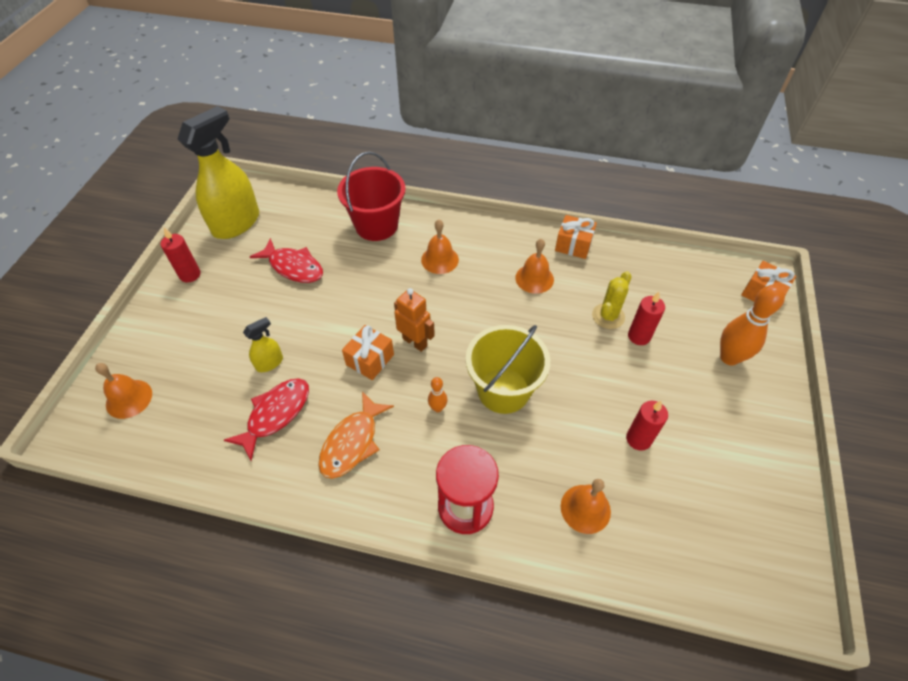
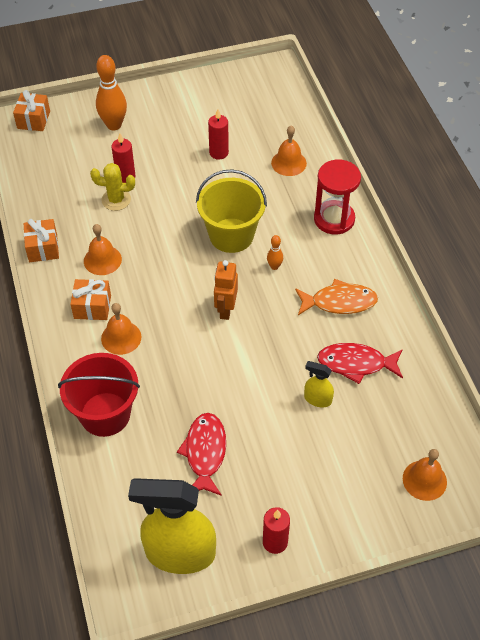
camera: 120 degrees left, 0 degrees up
orange gift [342,325,394,380] -> orange gift moved to [71,279,111,320]

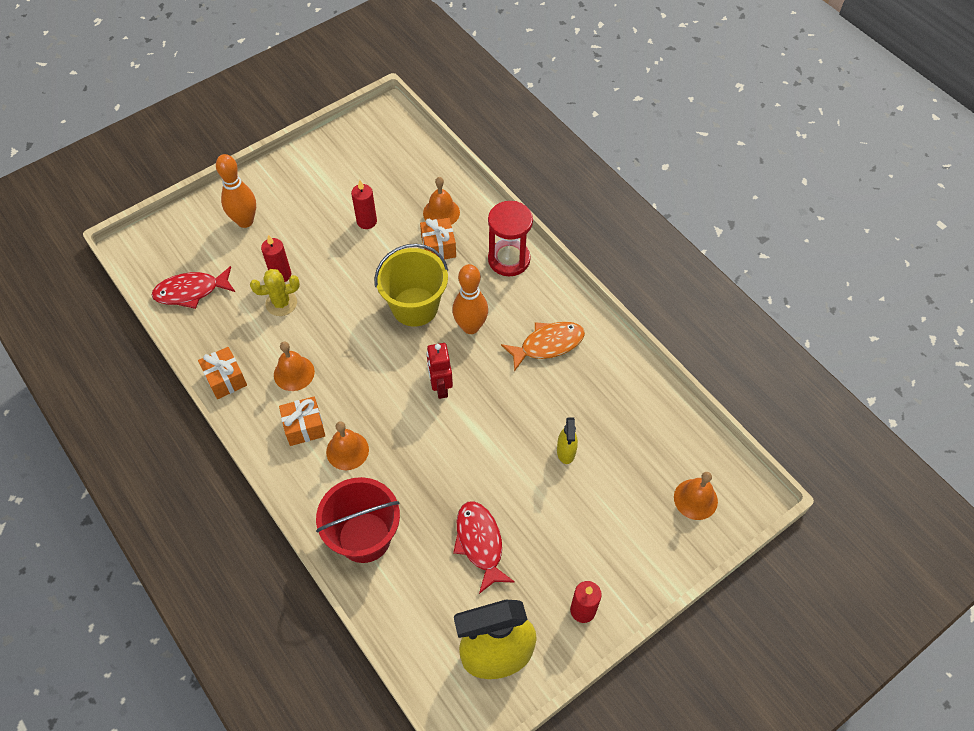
camera: 20 degrees left, 5 degrees up
orange gift [13,90,50,131] -> orange gift moved to [420,218,456,259]
orange robot [214,260,238,320] -> red robot [427,343,453,399]
orange bowling pin [267,235,283,270] -> orange bowling pin [452,264,488,334], size x2.06
yellow spray bottle [304,361,334,407] -> yellow spray bottle turned 90 degrees counterclockwise [557,417,578,464]
red fish [317,343,403,384] -> red fish moved to [151,266,235,309]

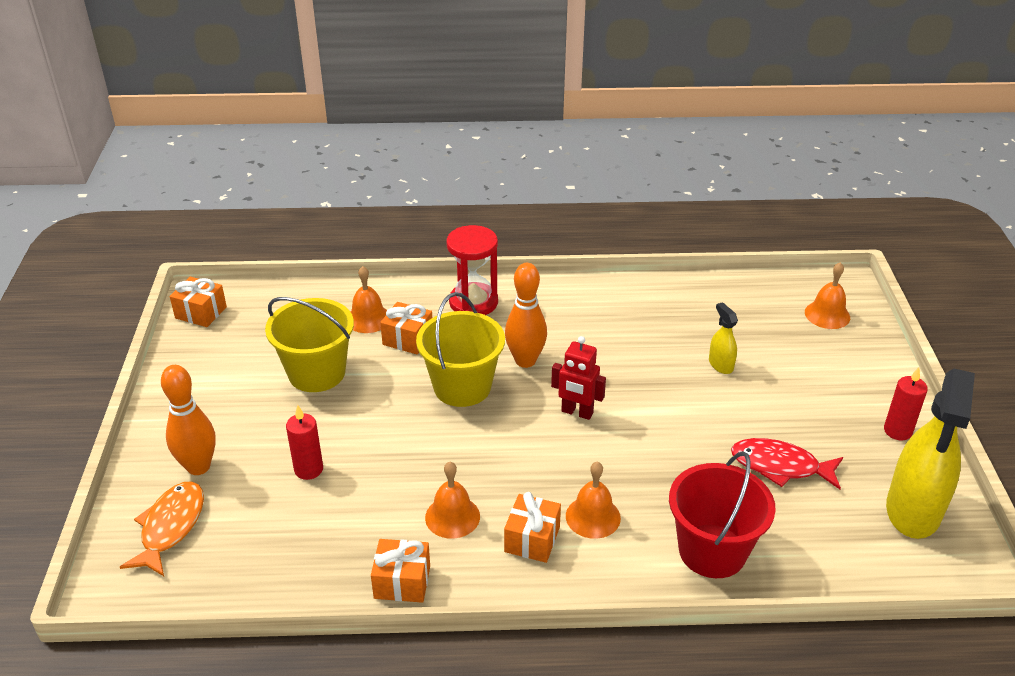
camera: 55 degrees left, 20 degrees down
red fish [151,266,235,309] -> none
yellow cactus [250,269,300,316] -> none
red candle [351,180,377,229] -> yellow bucket [265,297,354,392]
orange fish [501,322,585,372] -> orange fish moved to [120,482,204,576]
yellow spray bottle [557,417,578,464] -> yellow spray bottle turned 150 degrees counterclockwise [709,302,738,374]
none -> orange gift [170,277,227,327]

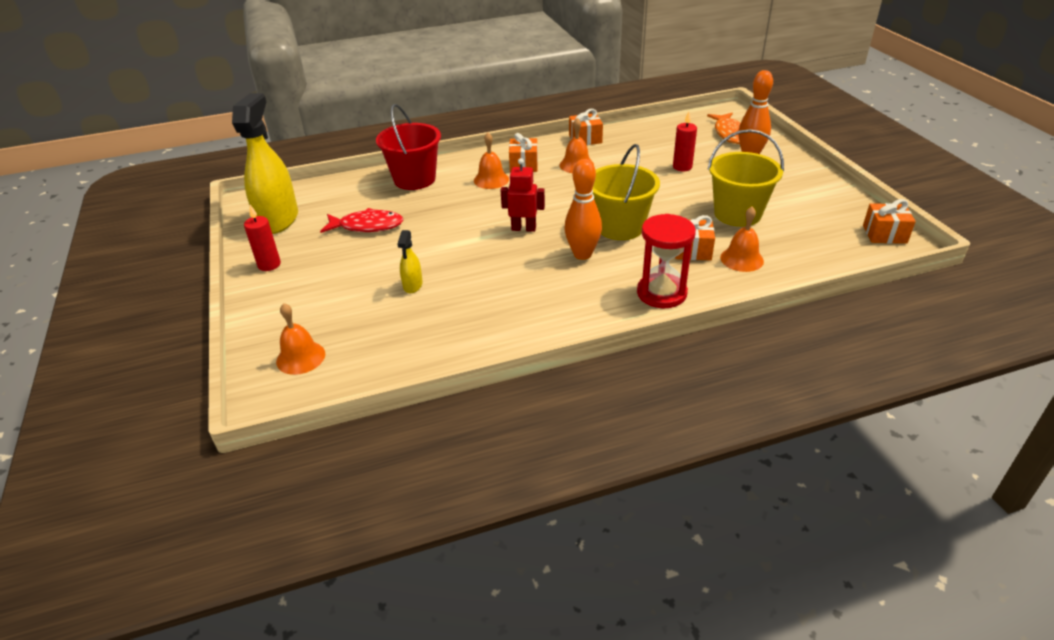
camera: 165 degrees right, 0 degrees up
yellow spray bottle [709,302,738,374] -> yellow spray bottle turned 45 degrees clockwise [397,230,423,293]

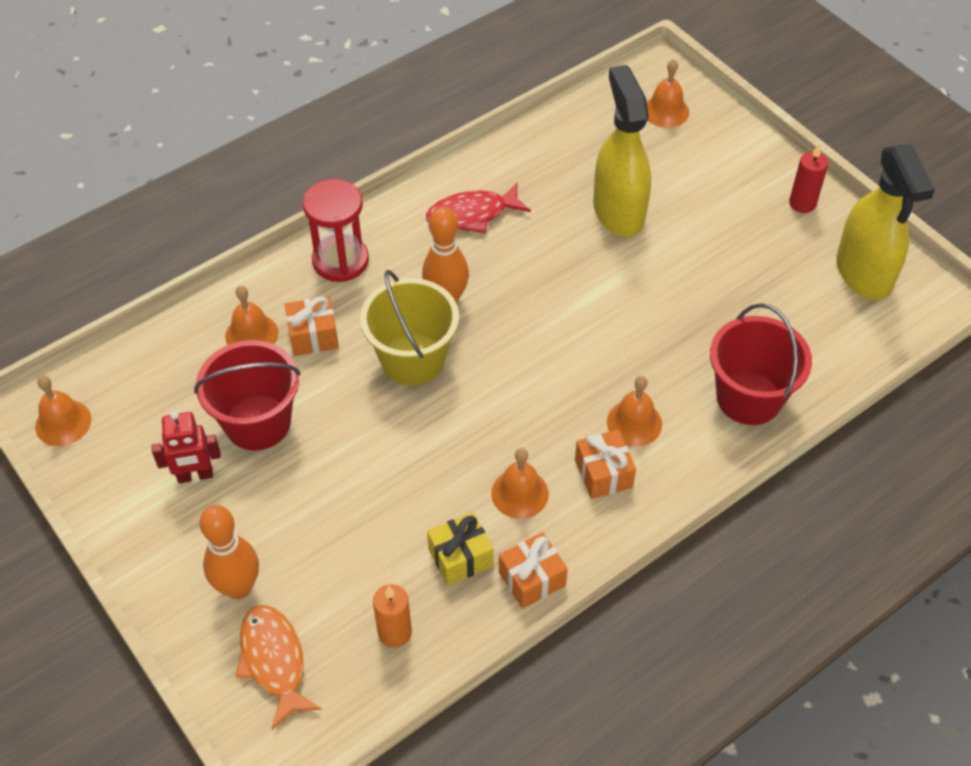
camera: 160 degrees right, 15 degrees up
red fish [320,208,403,233] -> red fish moved to [426,183,531,233]
yellow spray bottle [397,230,423,293] -> yellow spray bottle [593,65,651,237], size x2.24
red robot [501,158,545,232] -> red robot moved to [152,411,221,483]
red candle [673,111,697,172] -> none
yellow bucket [708,129,784,227] -> red bucket [194,340,300,451]
orange gift [863,199,916,244] -> orange bell [35,376,91,446]
none -> orange candle [373,584,412,648]
none -> yellow gift [427,512,493,586]

